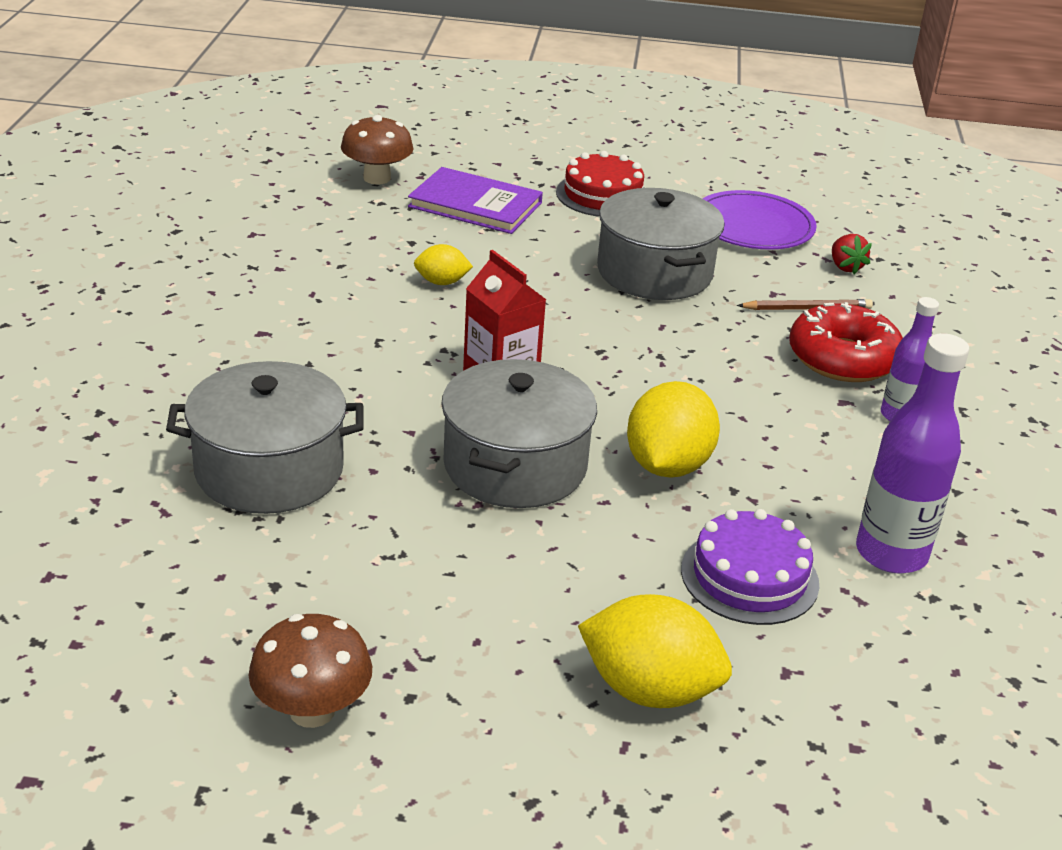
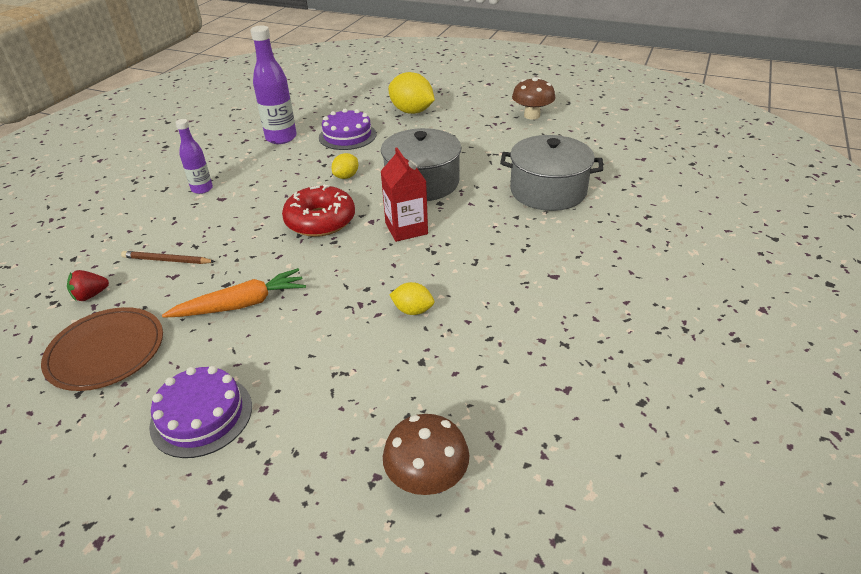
camera: 160 degrees left, 5 degrees up
purple book [408,167,543,234] -> none
red cake [556,151,645,217] -> purple cake [149,366,252,458]
grey pot [597,188,724,300] -> orange carrot [162,268,306,318]
yellow lemon [627,381,720,478] -> yellow lemon [331,153,358,179], size x0.53
purple plate [702,190,817,250] -> brown plate [41,307,163,391]
red donut [789,302,903,382] -> red donut moved to [282,185,355,237]
red strawberry [832,234,872,274] -> red strawberry turned 120 degrees counterclockwise [67,270,109,301]

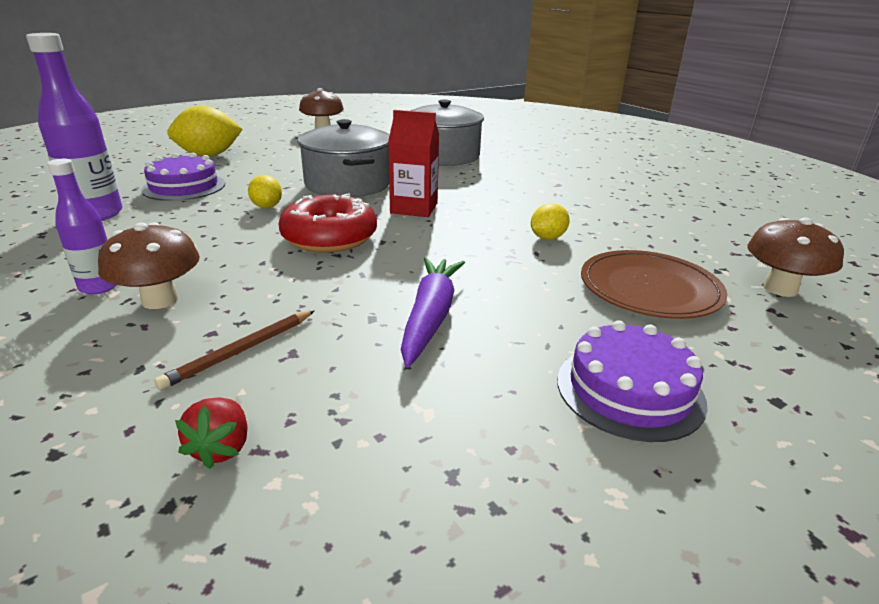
camera: 60 degrees left, 10 degrees down
brown plate [41,307,163,391] -> brown plate moved to [581,250,727,319]
orange carrot [162,268,306,318] -> purple carrot [401,257,465,368]
none -> brown mushroom [98,222,200,309]

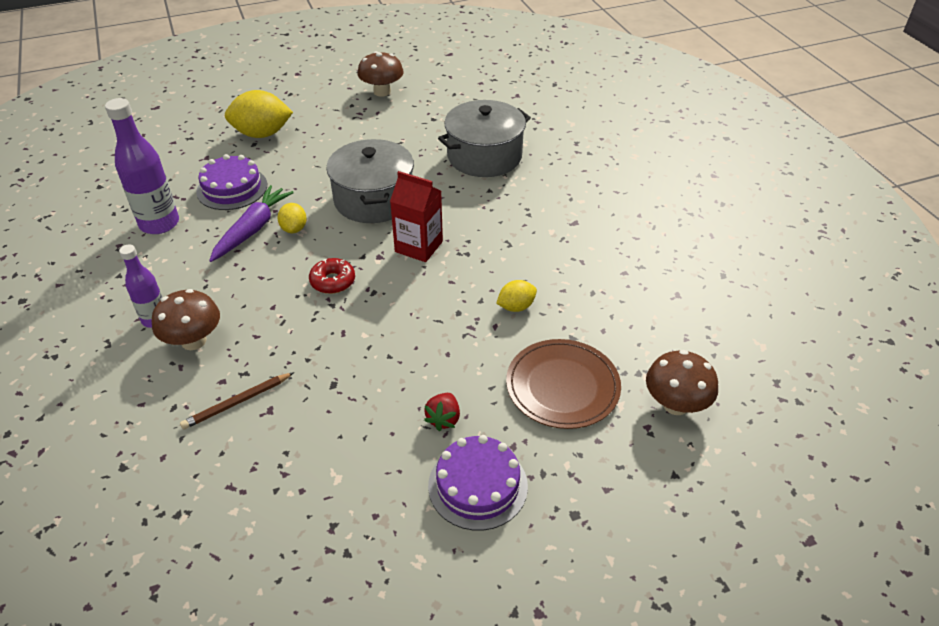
camera: 15 degrees right, 15 degrees up
red strawberry [175,398,248,469] -> red strawberry moved to [424,393,460,431]
red donut [279,193,377,253] -> red donut [309,258,355,294], size x0.57
purple carrot [401,257,465,368] -> purple carrot moved to [209,185,294,262]

